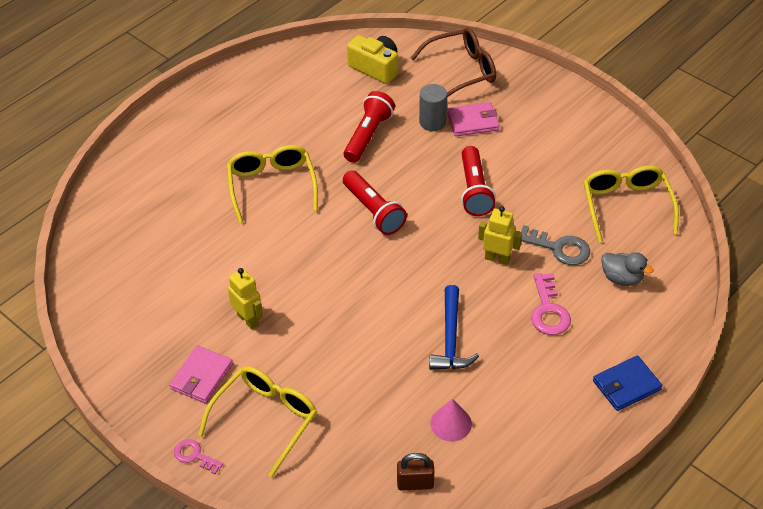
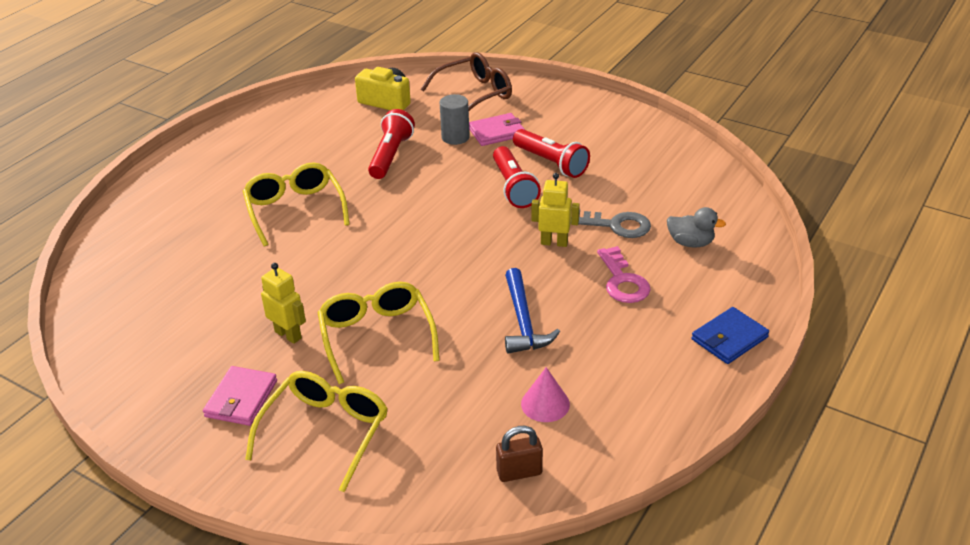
camera: 10 degrees left, 10 degrees down
pink key [174,439,223,474] -> none
red flashlight [343,170,407,235] -> red flashlight moved to [513,129,590,178]
yellow glasses [583,166,679,243] -> yellow glasses moved to [318,282,439,384]

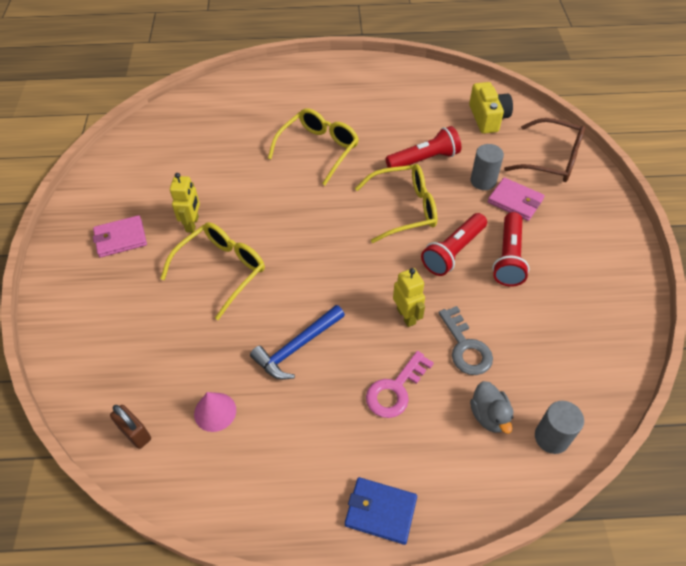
camera: 55 degrees right, 15 degrees up
yellow glasses [245,371,388,492] -> yellow glasses moved to [355,164,438,243]
none -> grey cylinder [535,401,584,454]

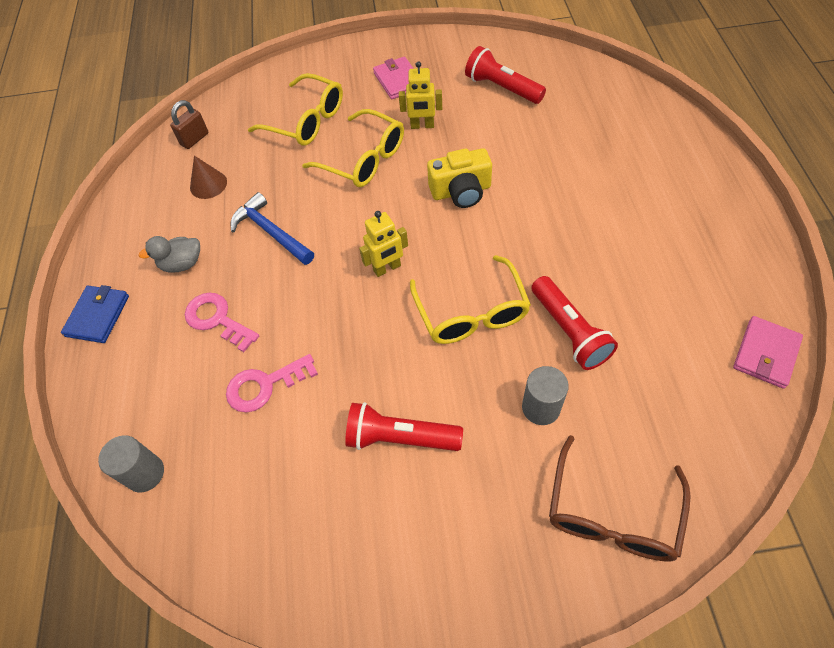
camera: 90 degrees right, 5 degrees up
pink cone [194,392,236,432] -> brown cone [190,156,227,199]
yellow glasses [268,108,359,185] -> yellow glasses moved to [248,73,343,146]
yellow robot [393,268,425,327] -> yellow robot moved to [359,211,408,277]
red flashlight [421,213,487,276] -> red flashlight moved to [465,46,546,104]
grey key [439,306,493,375] -> pink key [226,354,318,412]
yellow camera [469,82,513,134] -> yellow camera moved to [427,148,492,208]
grey duck [470,381,514,433] -> grey duck moved to [138,236,200,272]
pink wallet [488,177,545,221] -> pink wallet moved to [733,316,803,389]

